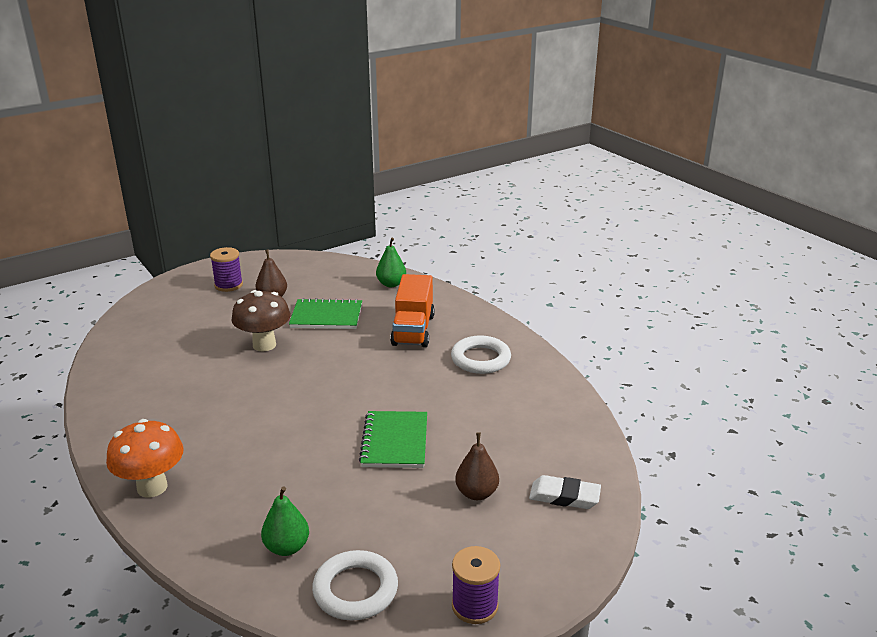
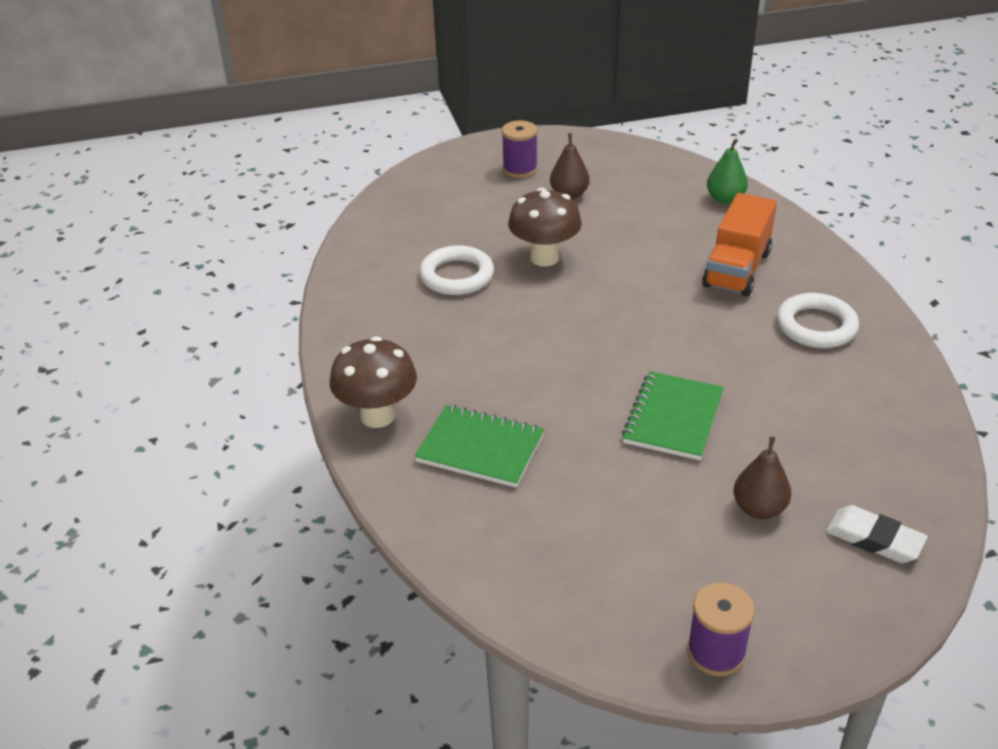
camera: 20 degrees right, 10 degrees up
orange mushroom [106,419,184,498] -> brown mushroom [330,336,417,428]
green pear [261,487,309,556] -> none
green notebook [289,298,362,329] -> green notebook moved to [414,405,544,488]
white ring [312,550,398,621] -> white ring moved to [419,245,494,295]

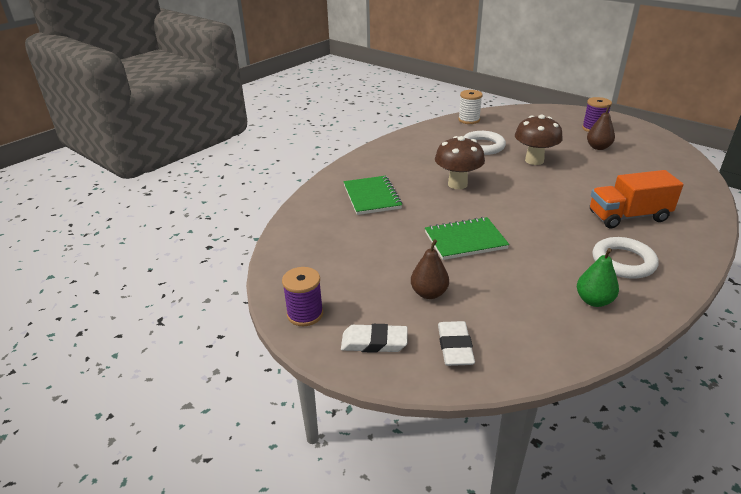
camera: 55 degrees right, 5 degrees down
brown mushroom [330,336,417,428] -> brown mushroom moved to [435,136,485,189]
green pear [707,138,748,204] -> green pear moved to [577,248,619,307]
none -> white eraser [341,324,408,353]
none -> white spool [458,90,483,124]

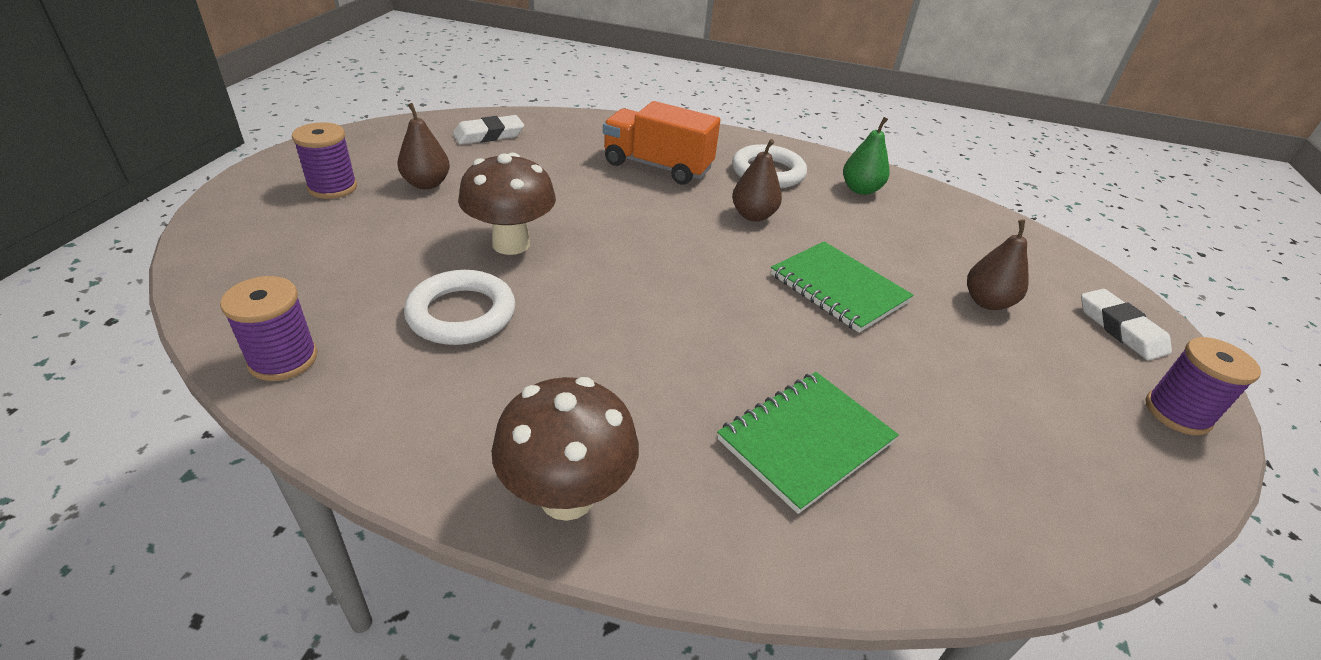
camera: 120 degrees left, 5 degrees up
brown mushroom [435,136,485,189] -> brown mushroom moved to [492,377,639,521]
white eraser [438,321,475,366] -> white eraser moved to [453,115,524,145]
white spool [458,90,483,124] -> purple spool [220,276,317,381]
orange truck [590,170,683,228] -> orange truck turned 150 degrees clockwise [603,101,720,185]
none -> brown pear [732,139,782,221]

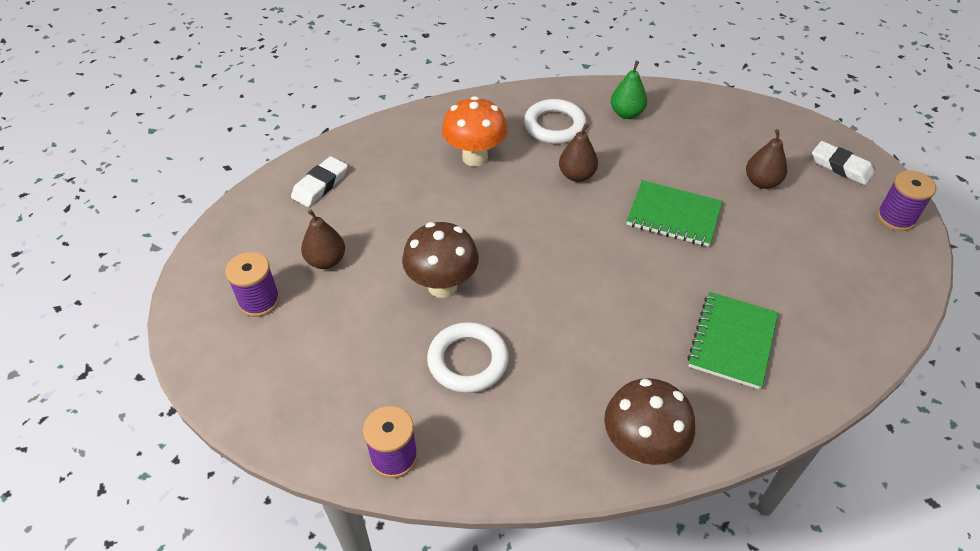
camera: 25 degrees left, 10 degrees up
orange truck [603,101,720,185] -> orange mushroom [442,96,507,167]

